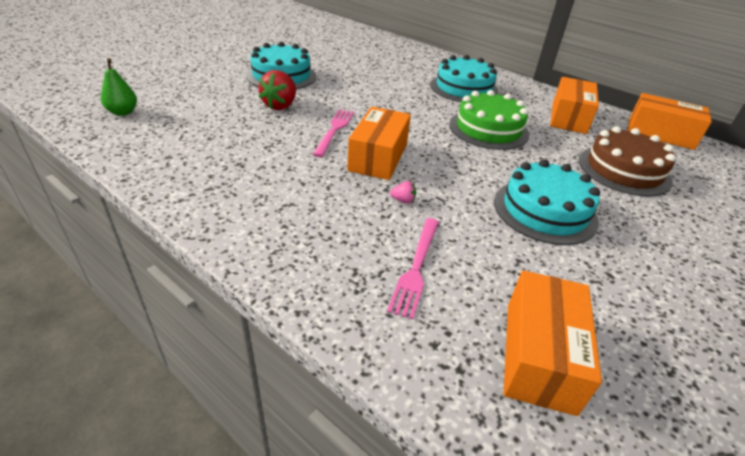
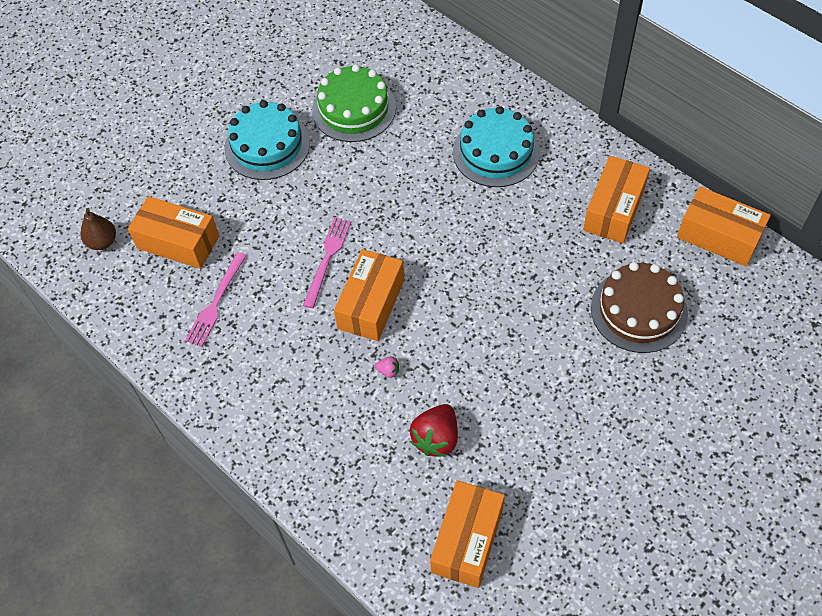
camera: 10 degrees right, 20 degrees up
green pear [101,58,137,116] -> brown pear [81,208,116,250]
red strawberry [258,70,296,110] -> red strawberry moved to [410,404,458,457]
pink fork [387,218,439,320] -> pink fork moved to [185,252,247,347]
green cake [449,90,529,150] -> green cake moved to [312,64,396,142]
turquoise cake [494,159,600,245] -> none
none -> orange box [128,196,219,269]

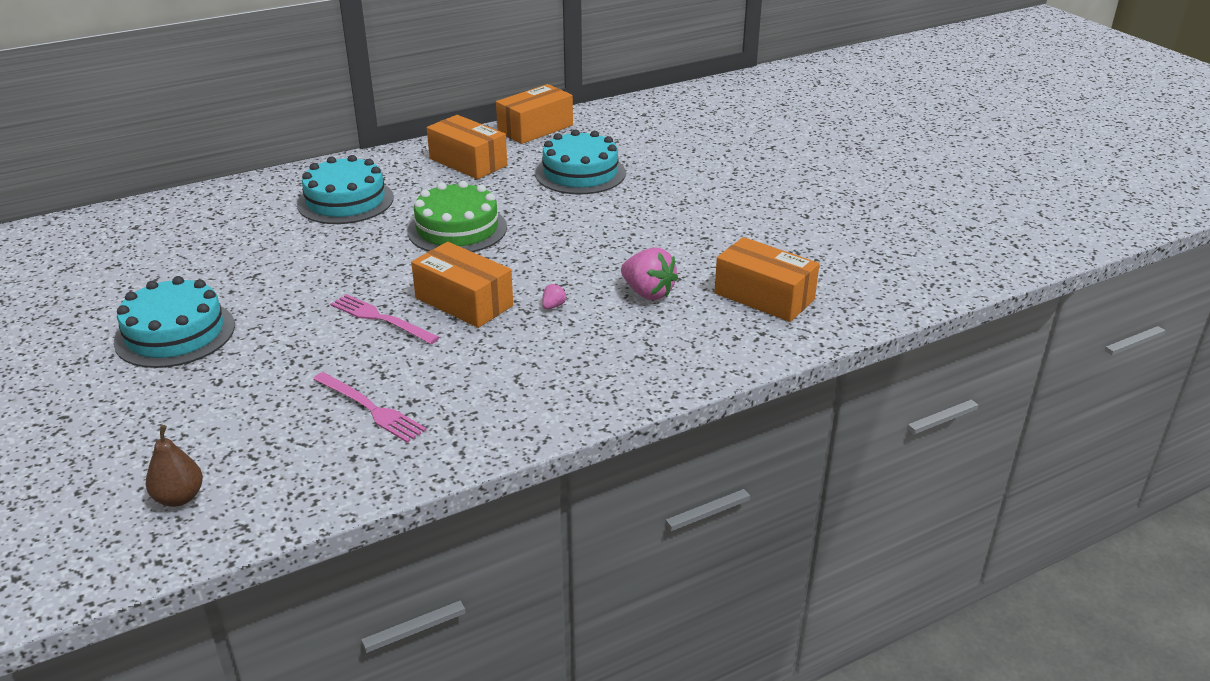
camera: 75 degrees left, 25 degrees down
orange box [128,196,219,269] -> none
green cake [312,64,396,142] -> green cake moved to [407,181,507,252]
red strawberry [410,404,458,457] -> pink strawberry [621,247,678,300]
brown cake [591,262,688,353] -> turquoise cake [535,129,626,194]

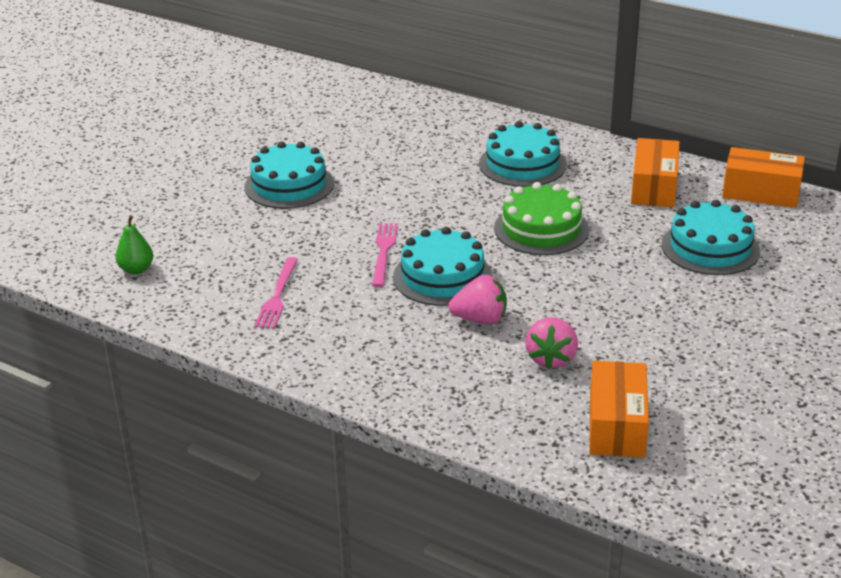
camera: 60 degrees right, 0 degrees up
brown pear [146,425,203,507] -> green pear [115,215,154,274]
orange box [411,242,513,328] -> turquoise cake [393,227,492,306]
pink strawberry [542,284,567,309] -> pink strawberry [448,275,507,325], size x2.20

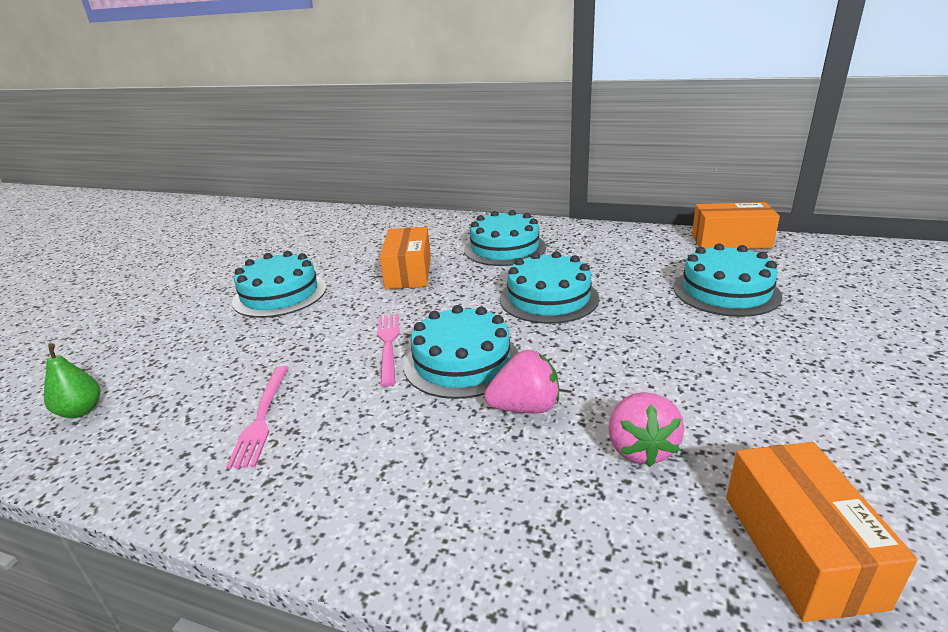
camera: 10 degrees left, 5 degrees down
green cake [494,182,589,255] -> turquoise cake [500,251,599,324]
orange box [631,138,680,207] -> orange box moved to [380,227,431,289]

